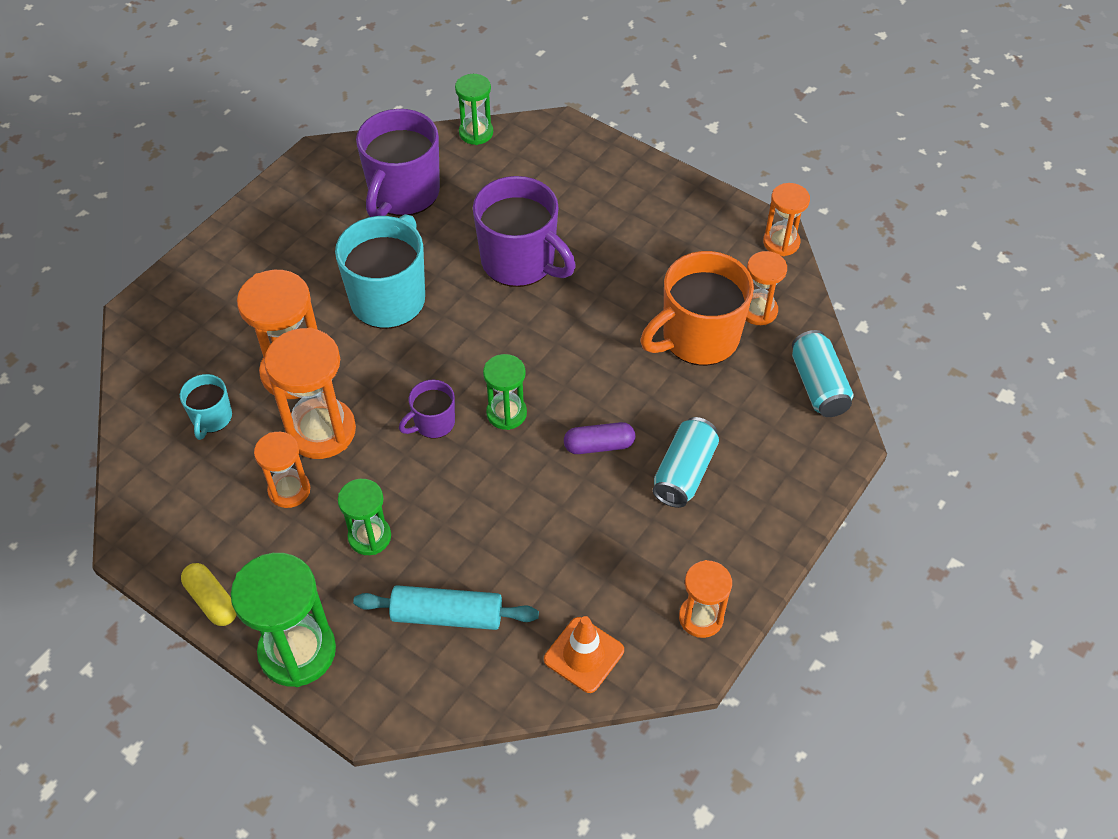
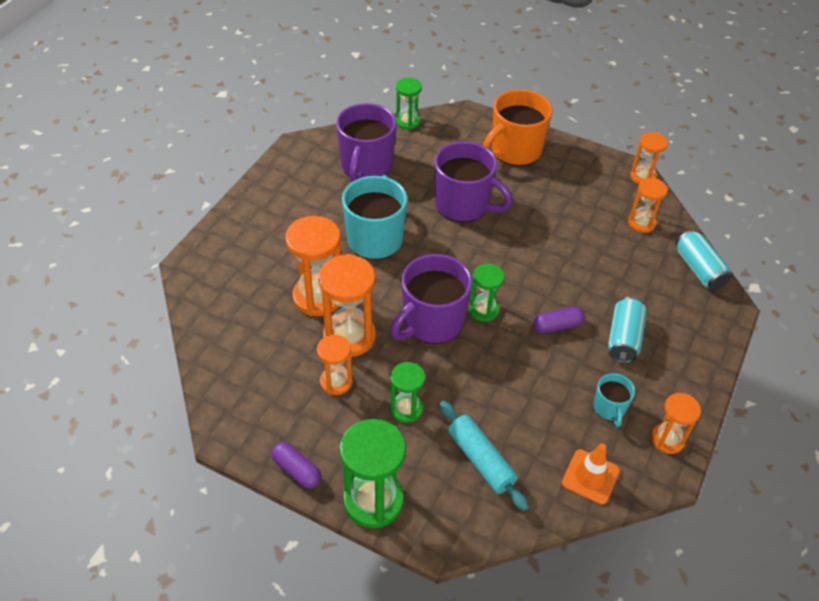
camera: 10 degrees left, 5 degrees down
turquoise mug [180,374,232,440] -> turquoise mug moved to [594,373,635,427]
yellow capsule [181,563,237,626] -> purple capsule [271,442,321,488]
turquoise rolling pin [353,585,539,630] -> turquoise rolling pin turned 60 degrees clockwise [439,401,529,511]
purple mug [399,380,455,438] -> purple mug [390,254,472,344], size x1.99
orange mug [640,251,754,366] -> orange mug moved to [483,89,552,166]

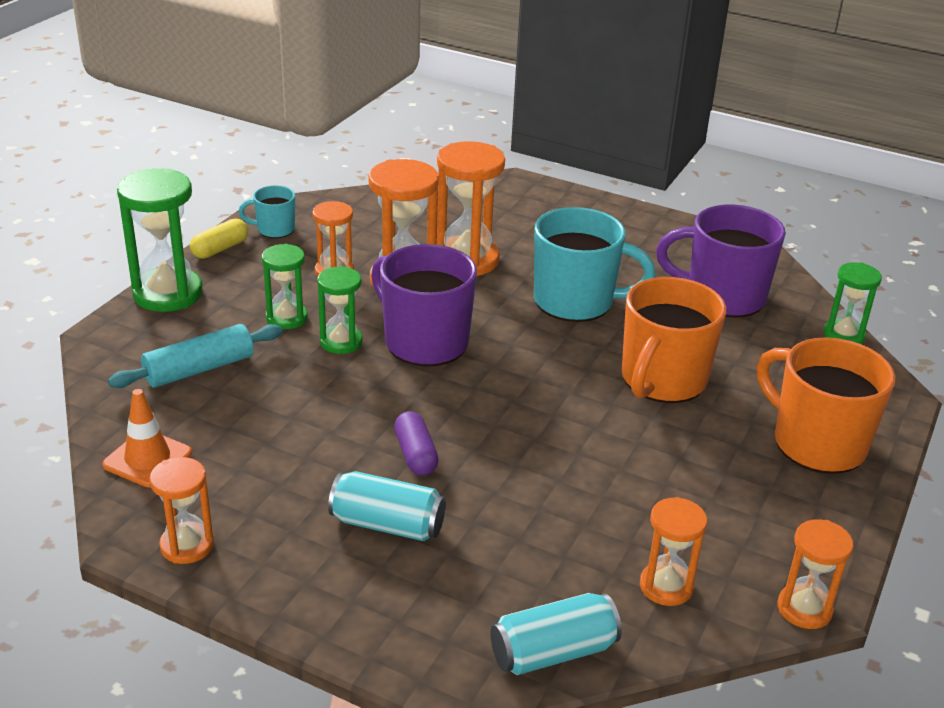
camera: 90 degrees right, 15 degrees down
purple capsule [271,442,321,488] -> yellow capsule [190,218,248,259]
purple mug [435,142,513,223] -> orange mug [622,277,726,403]
green hourglass [469,264,505,322] -> green hourglass moved to [317,267,362,354]
turquoise mug [594,373,635,427] -> turquoise mug moved to [239,186,295,238]

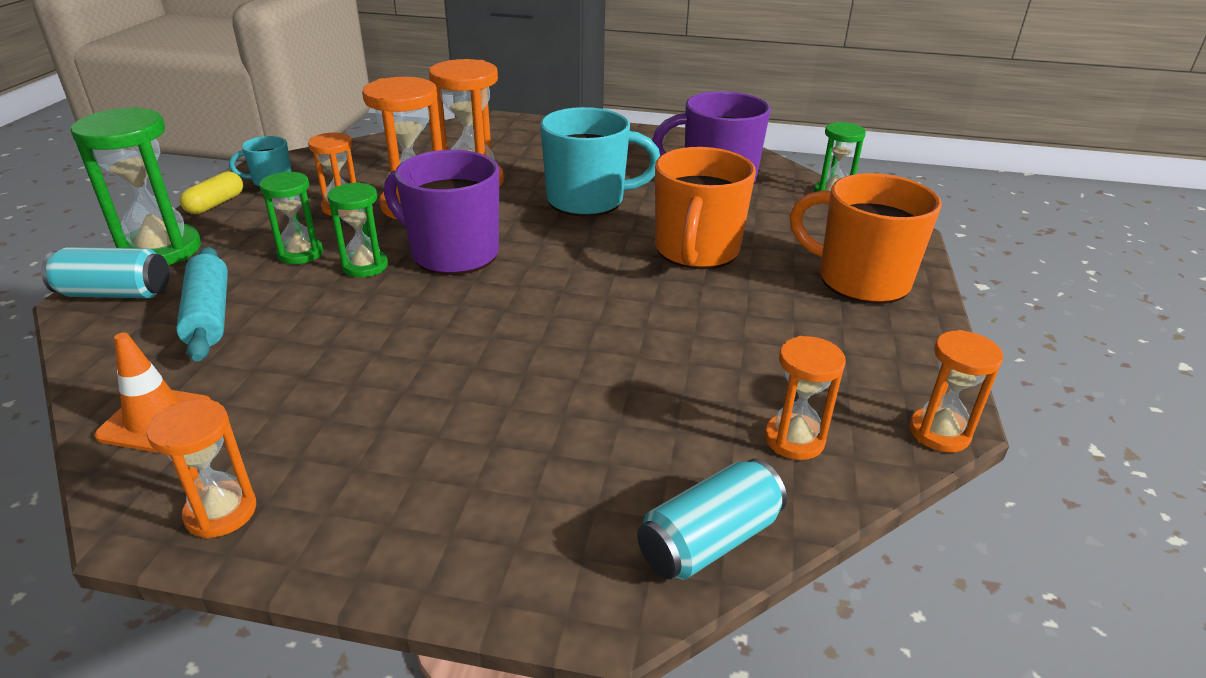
camera: 15 degrees left, 0 degrees up
turquoise rolling pin [108,324,282,388] -> turquoise rolling pin turned 60 degrees counterclockwise [176,247,228,362]
turquoise can [328,471,446,541] -> turquoise can moved to [41,247,169,298]
purple capsule [394,411,439,475] -> none

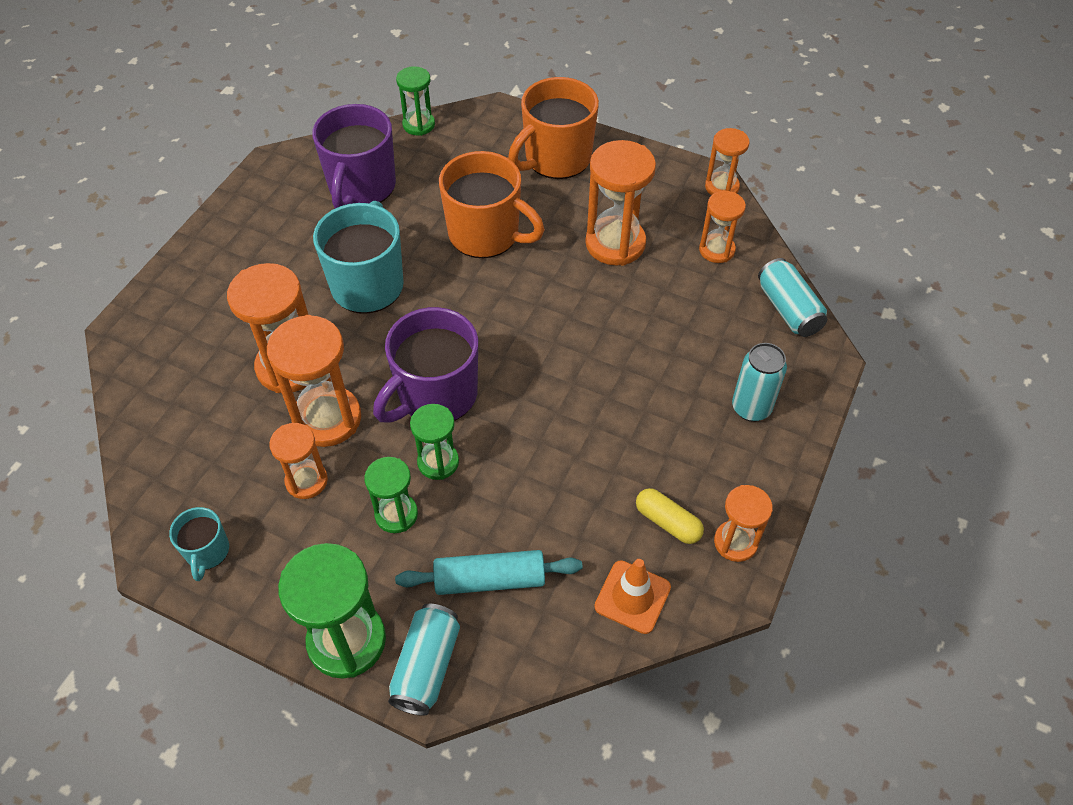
camera: 75 degrees left, 20 degrees up
yellow capsule [180,171,243,214] -> yellow capsule moved to [636,488,704,544]
none -> orange hourglass [585,140,656,266]
none -> turquoise can [732,343,787,422]

